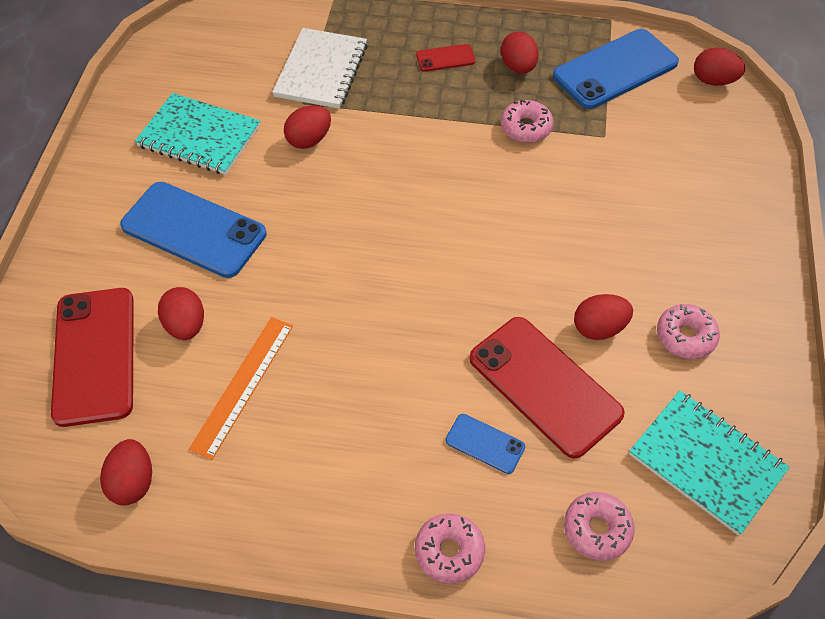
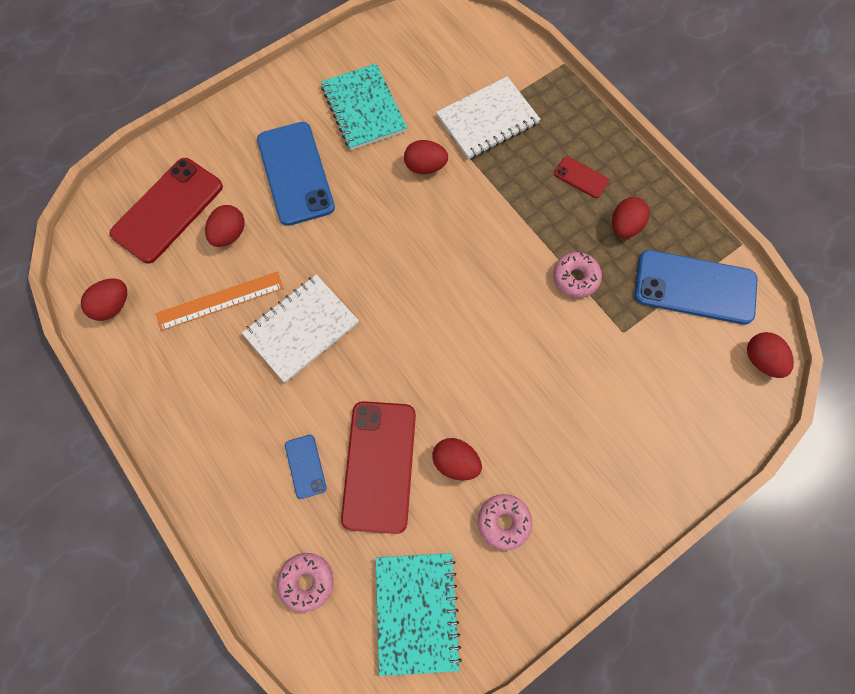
camera: 45 degrees right, 15 degrees up
pink donut [415,513,485,584] -> none
none -> white notebook [242,274,359,383]

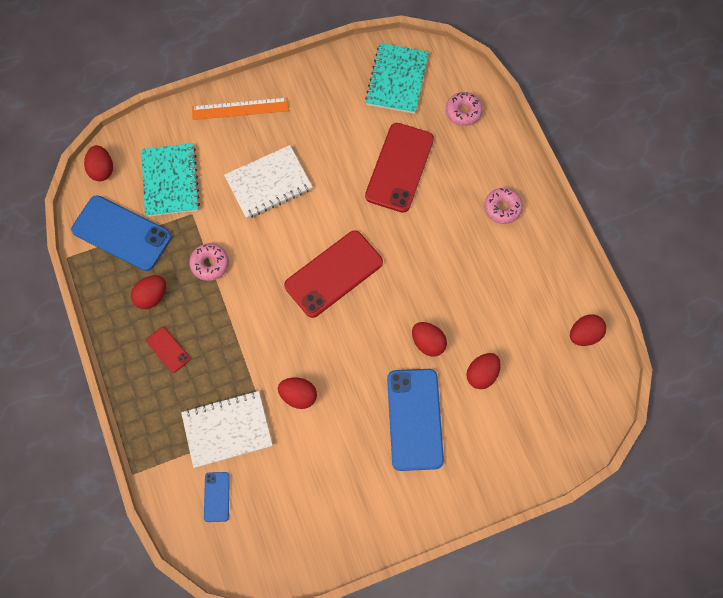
camera: 165 degrees left, 0 degrees up
red phone [109,158,223,263] -> red phone moved to [284,230,383,318]
orange ruler [156,271,284,331] -> orange ruler moved to [192,97,289,120]
white notebook [242,274,359,383] -> white notebook moved to [224,145,312,219]
blue phone [285,435,327,499] -> blue phone moved to [204,472,230,522]
turquoise notebook [321,63,407,150] -> turquoise notebook moved to [141,143,200,217]
red egg [432,438,482,480] -> red egg moved to [412,322,447,357]
pink donut [478,494,532,550] -> pink donut moved to [484,188,523,224]

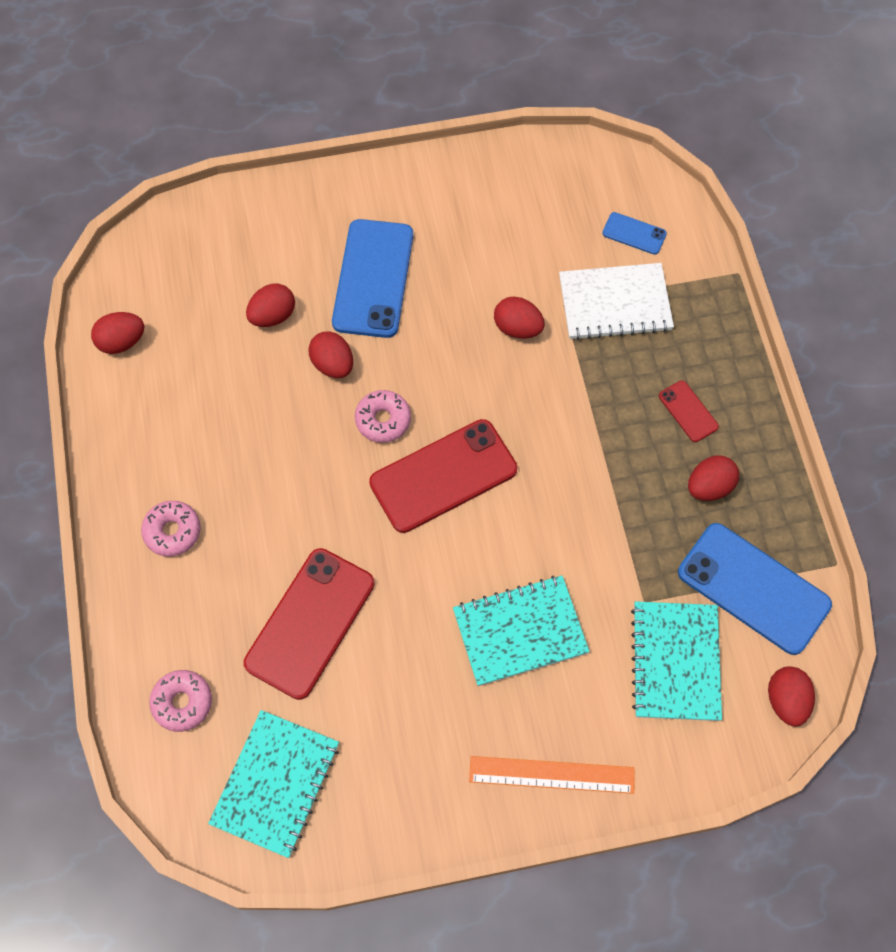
camera: 170 degrees left, 5 degrees down
pink donut [189,243,229,281] -> pink donut moved to [355,390,411,443]
blue phone [204,472,230,522] -> blue phone turned 75 degrees counterclockwise [602,212,667,255]
white notebook [224,145,312,219] -> turquoise notebook [453,576,590,686]

